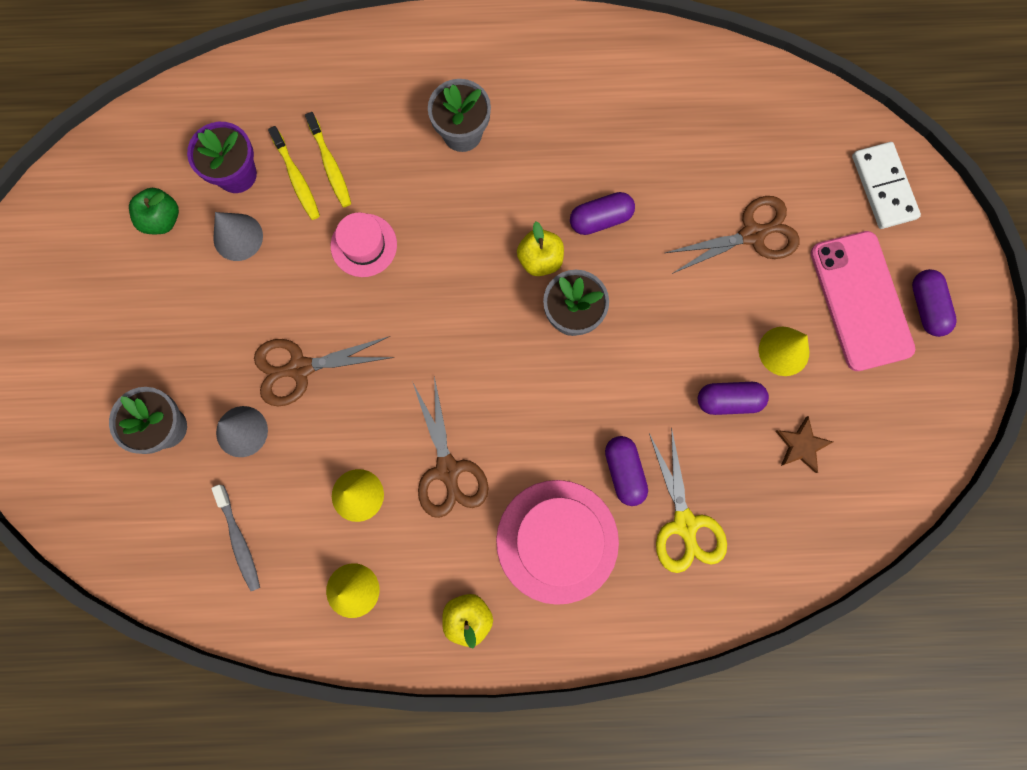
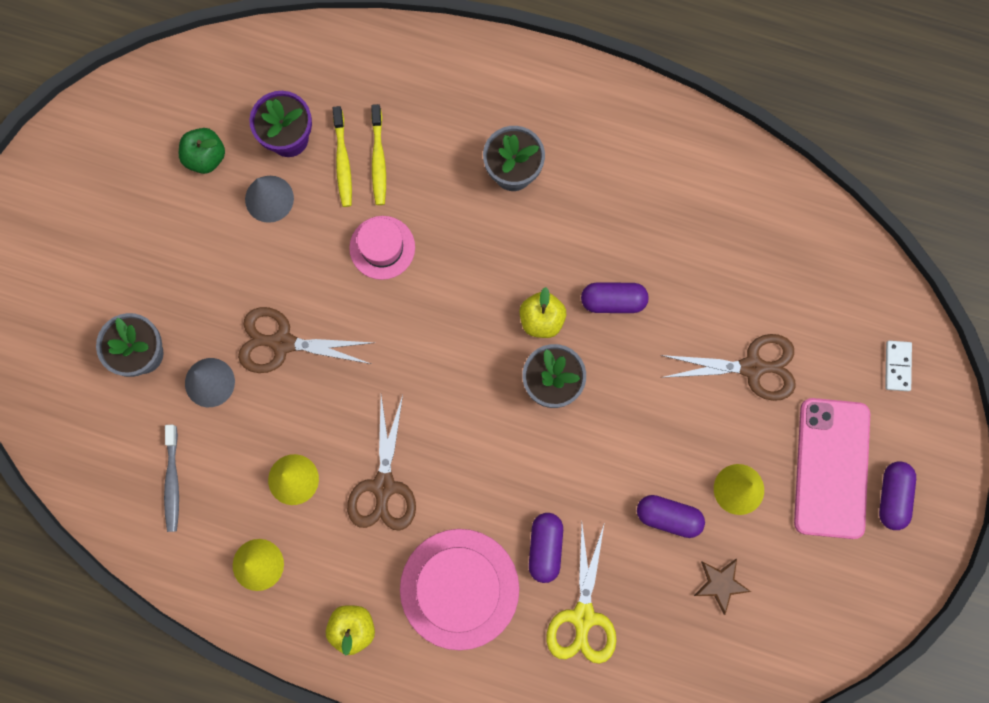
camera: 20 degrees right, 0 degrees up
white domino [852,142,921,229] -> white domino [885,341,912,391], size x0.59

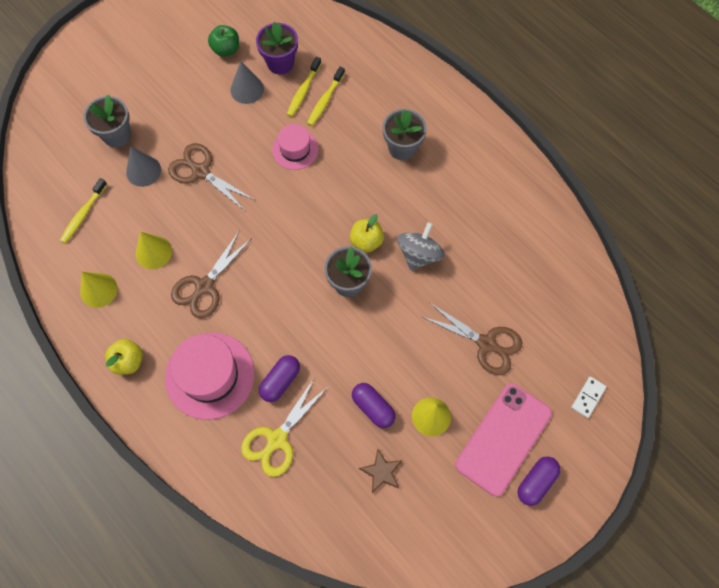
camera: 30 degrees right, 10 degrees down
grey toothbrush [164,424,179,532] -> yellow toothbrush [60,178,107,243]
purple capsule [581,283,649,313] -> grey spinning top [397,222,445,271]

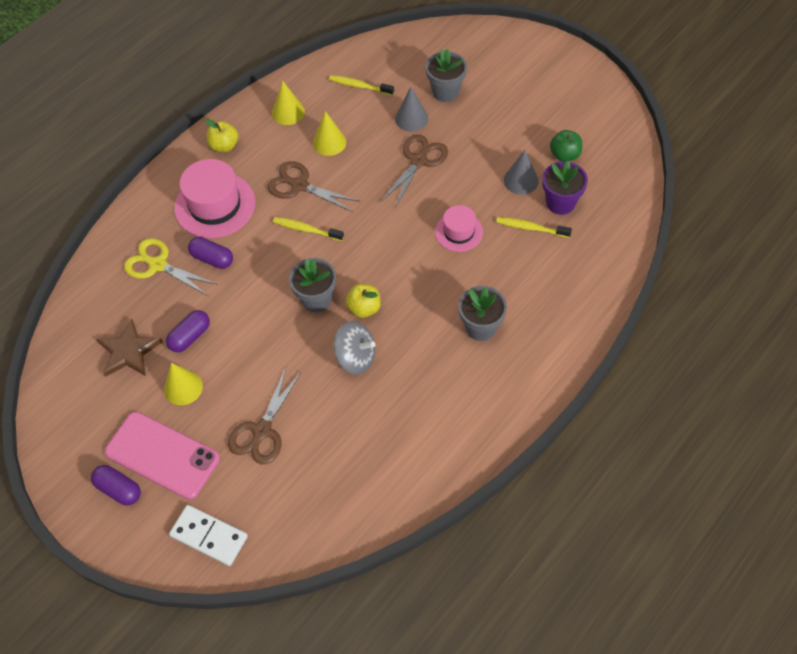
camera: 85 degrees right, 10 degrees down
yellow toothbrush [307,67,345,126] -> yellow toothbrush moved to [273,217,344,241]
brown star [359,449,402,493] -> brown star [96,319,163,377], size x1.55
white domino [571,376,606,418] -> white domino [169,505,248,566], size x1.70

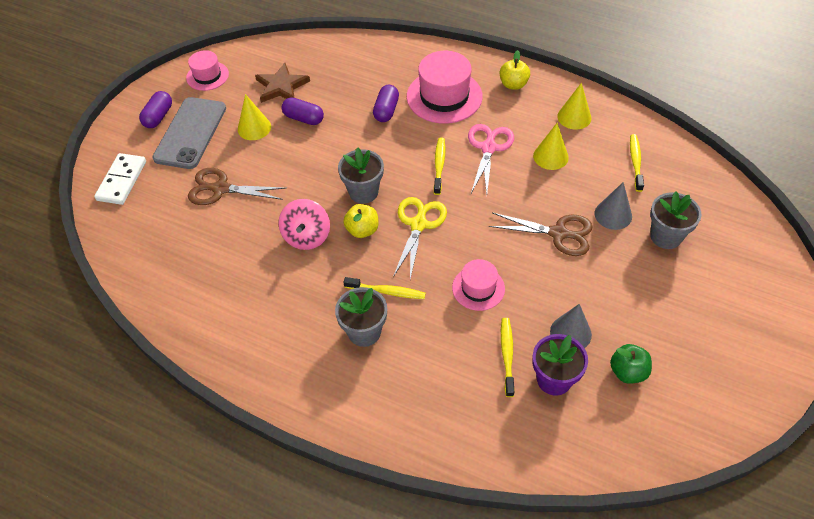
camera: 75 degrees right, 5 degrees down
pink phone [105,412,220,499] -> grey phone [153,97,226,169]
yellow scissors [124,238,218,296] -> yellow scissors moved to [393,197,447,279]
brown scissors [268,161,360,212] -> pink scissors [468,124,514,194]
grey spinning top [334,321,375,374] -> pink spinning top [278,199,330,250]
none -> pink hat [186,50,229,91]
none -> yellow toothbrush [344,277,426,299]

